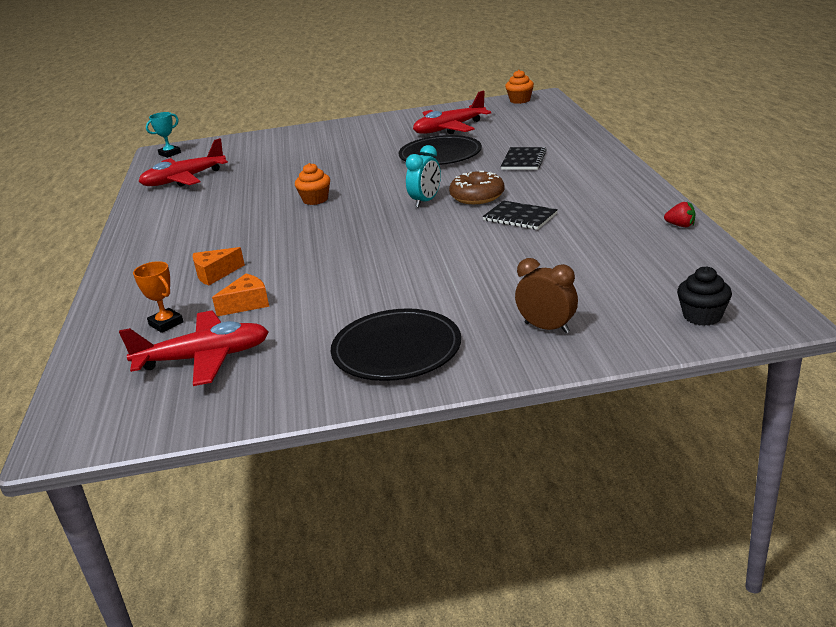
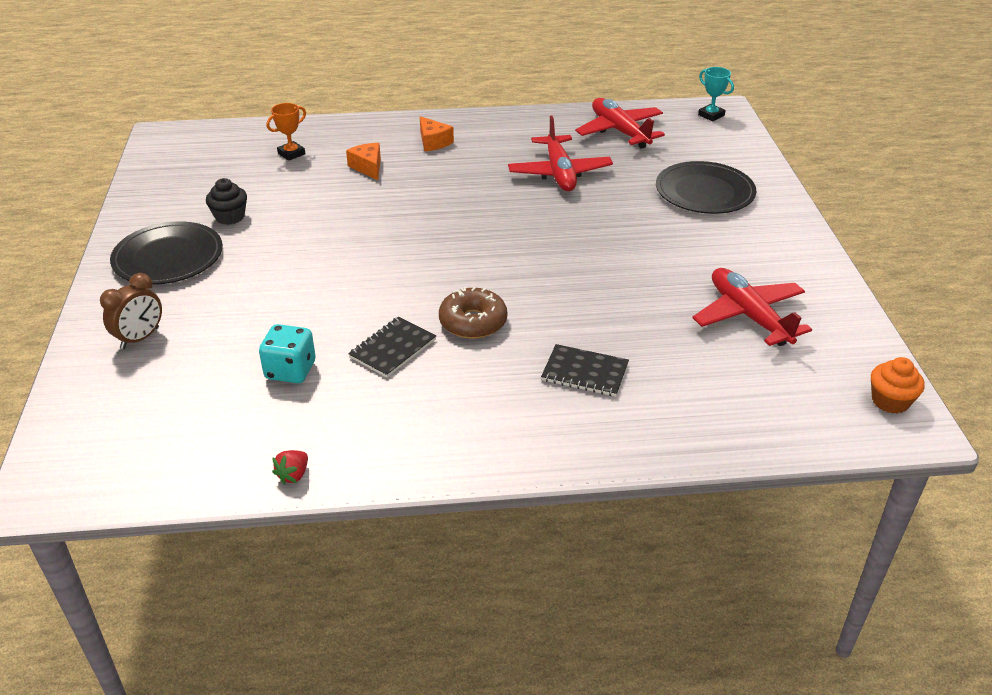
camera: 90 degrees right, 10 degrees up
red plane [119,311,269,386] -> red plane moved to [508,116,613,191]
orange cheese [212,274,269,316] -> orange cheese moved to [420,116,454,151]
orange cupcake [295,163,330,205] -> none
black plate [398,135,482,165] -> black plate moved to [656,161,756,214]
turquoise clock [406,145,441,207] -> none
black cupcake [677,266,732,326] -> black cupcake moved to [206,178,247,225]
none -> turquoise dice [259,324,316,383]

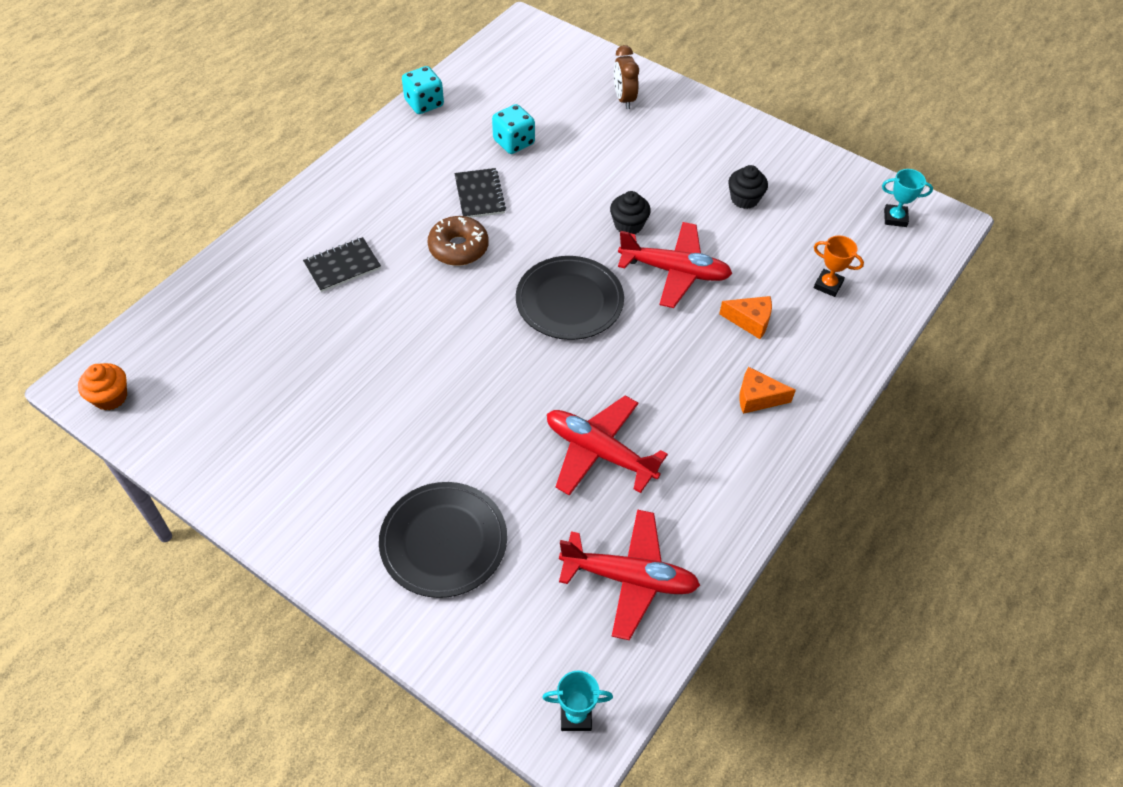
camera: 130 degrees right, 15 degrees up
black plate [110,222,223,285] -> black plate moved to [516,256,624,340]
orange trophy [266,103,306,161] -> orange trophy turned 60 degrees counterclockwise [814,236,864,297]
red strawberry [272,450,308,485] -> turquoise dice [402,66,444,114]
red plane [692,268,812,346] -> red plane moved to [618,222,732,308]
none -> black cupcake [610,191,651,234]
none -> turquoise trophy [882,169,933,227]

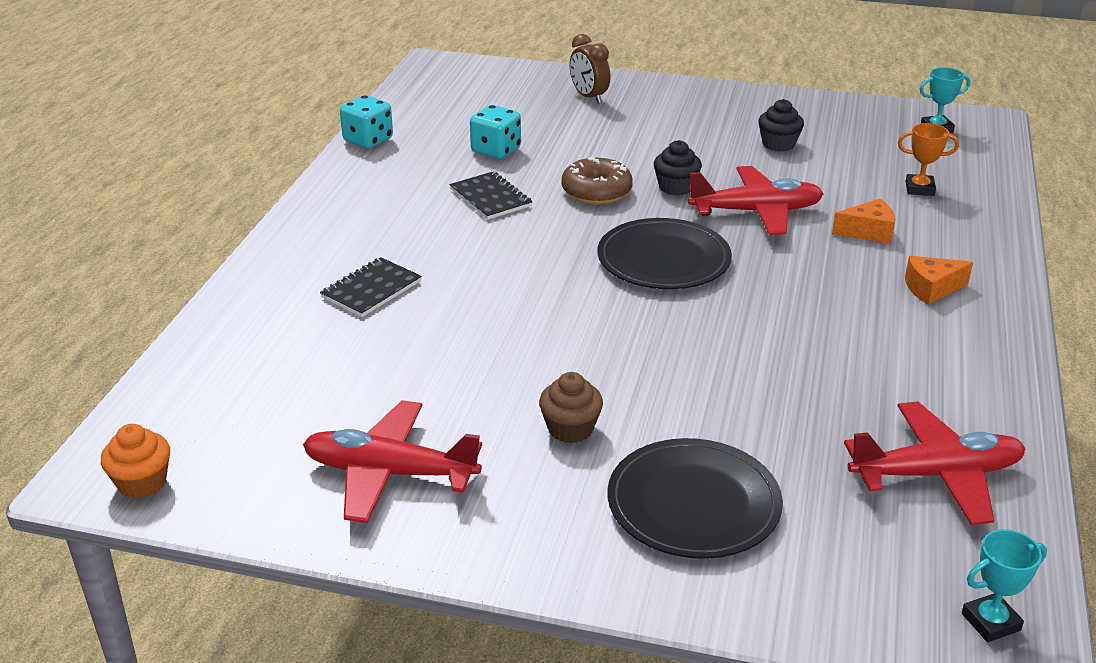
camera: 20 degrees left, 20 degrees down
brown donut [428,216,489,265] -> brown donut moved to [561,158,633,204]
red plane [547,396,668,496] -> red plane moved to [303,400,482,523]
none -> brown cupcake [539,372,603,443]

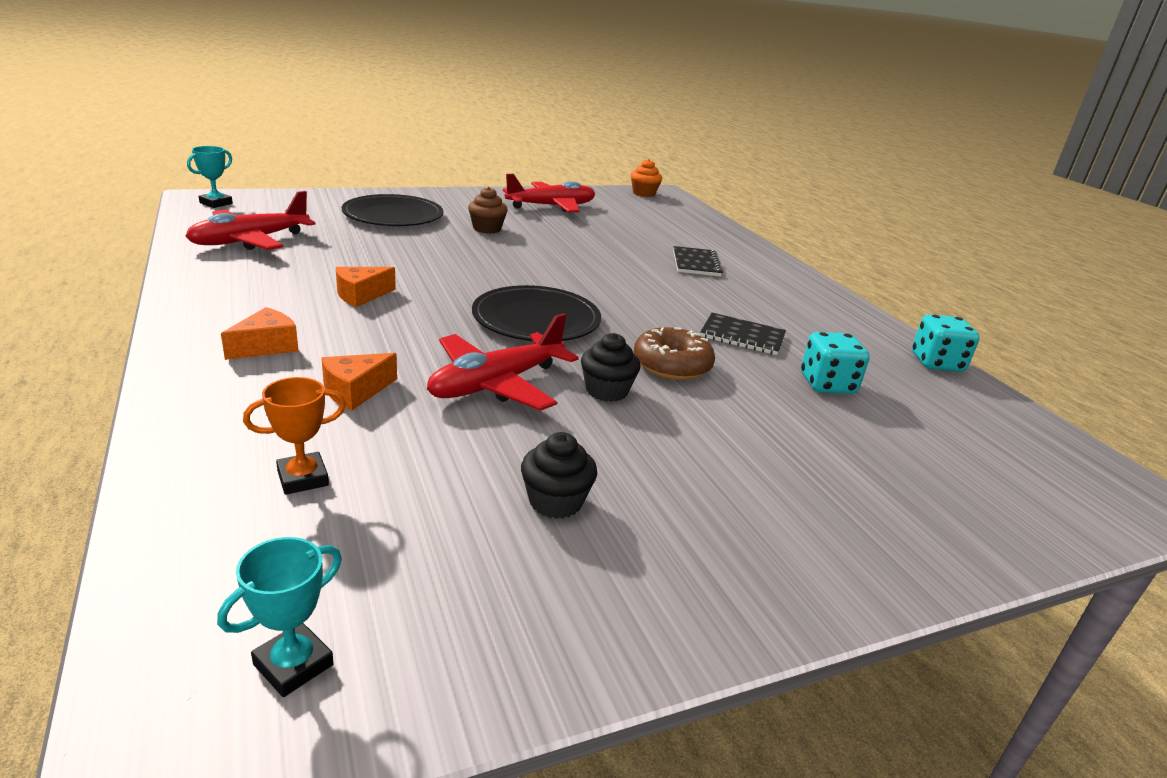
camera: 140 degrees right, 5 degrees down
brown clock [570,34,611,104] -> none
none -> orange cheese [336,267,396,307]

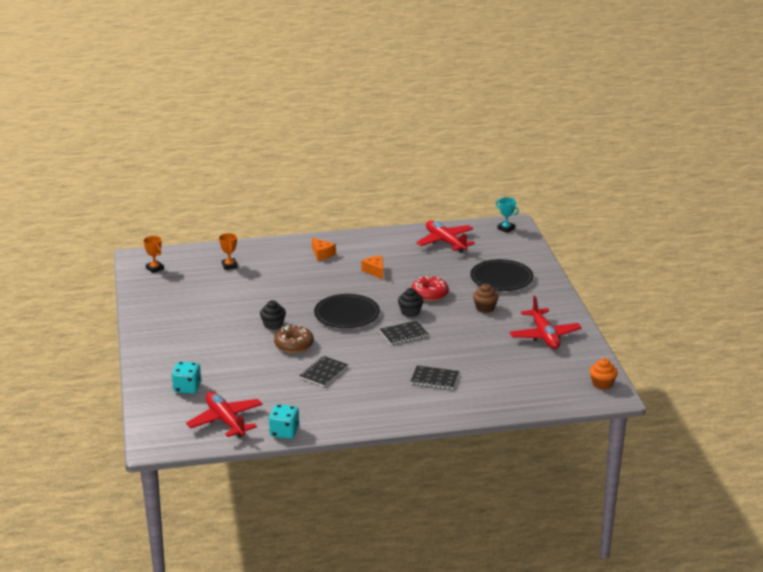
camera: 105 degrees right, 0 degrees up
turquoise trophy [217,537,342,697] -> orange trophy [144,236,164,273]
orange cheese [322,353,397,410] -> none
red plane [427,313,579,411] -> red plane moved to [186,392,263,438]
black cupcake [521,432,597,519] -> black cupcake moved to [398,288,423,317]
turquoise dice [801,332,870,394] -> turquoise dice moved to [172,362,201,394]
none -> black notebook [380,320,428,345]
none -> red donut [411,276,449,301]

